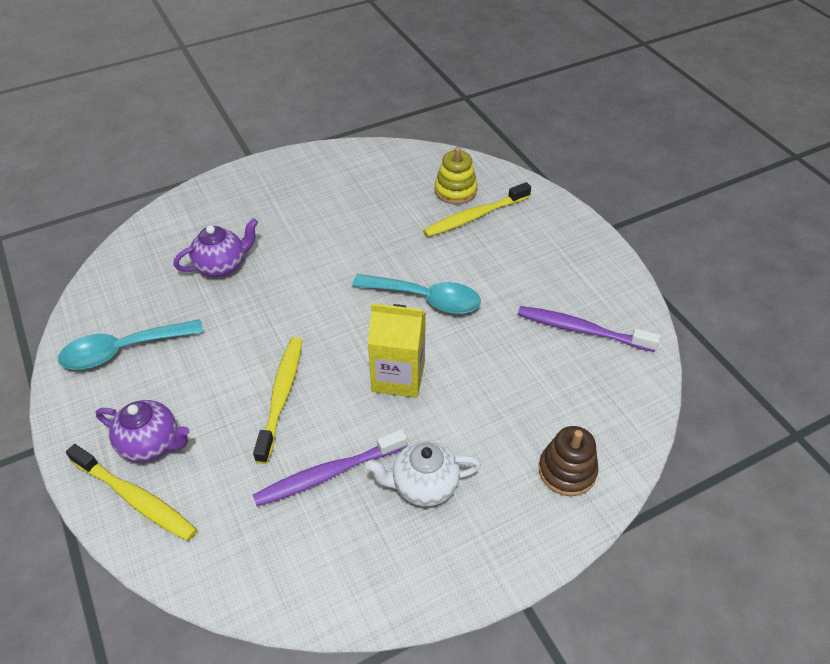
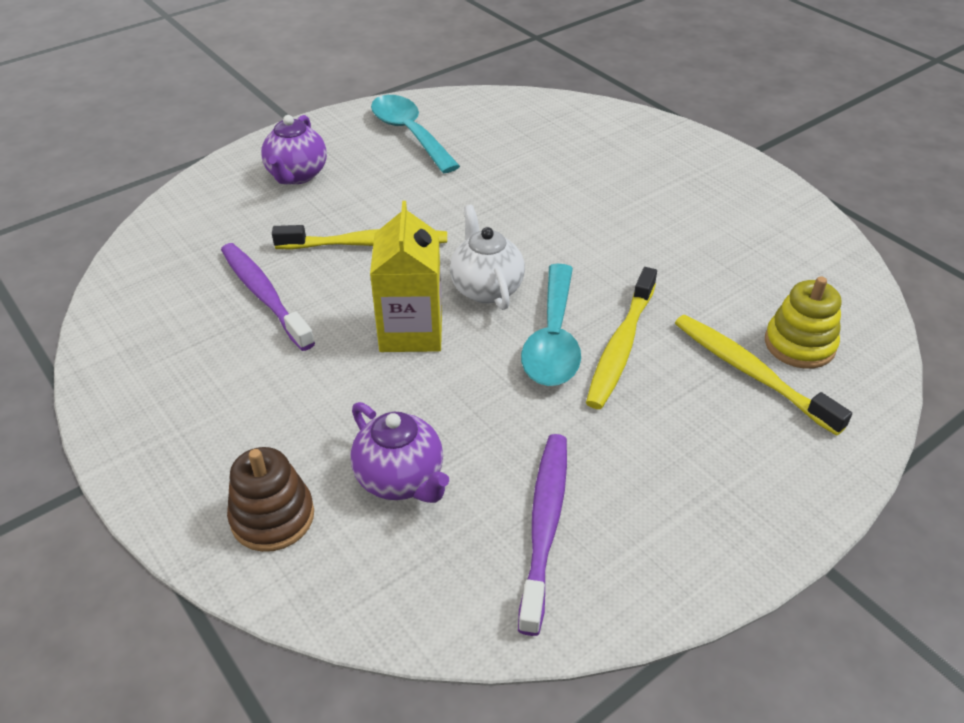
camera: 80 degrees right, 5 degrees down
yellow toothbrush [66,444,197,541] -> yellow toothbrush moved to [586,267,657,409]
purple teapot [174,218,258,277] -> purple teapot moved to [351,402,449,503]
white teapot [365,441,481,506] -> white teapot moved to [450,205,525,310]

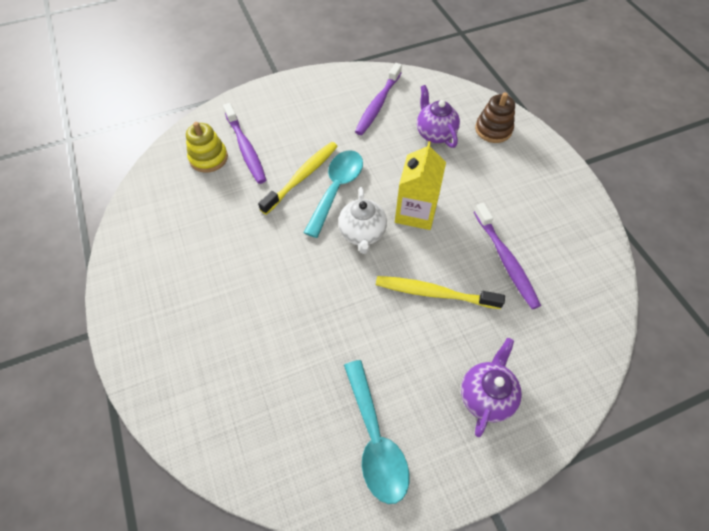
camera: 165 degrees left, 15 degrees up
yellow toothbrush [675,315,852,436] -> purple toothbrush [223,103,266,184]

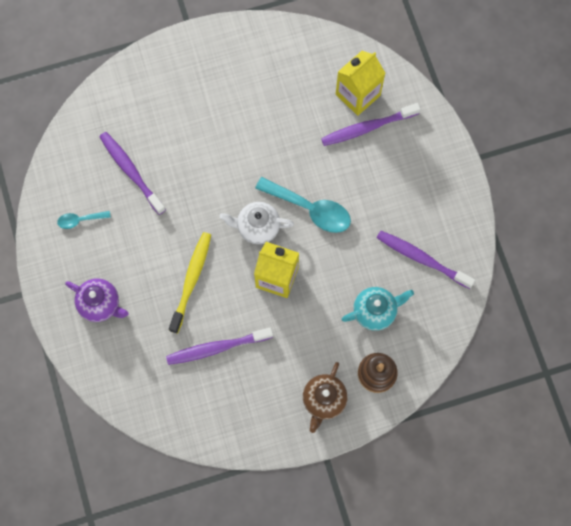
camera: 95 degrees right, 15 degrees up
yellow stacking toy [186,122,228,173] -> yellow carton [336,51,385,116]
yellow toothbrush [258,142,338,215] -> none
turquoise spoon [344,360,409,504] -> turquoise spoon [57,211,111,229], size x0.52
purple teapot [417,85,460,148] -> turquoise teapot [342,287,414,331]
none -> purple toothbrush [99,132,166,215]
none -> brown teapot [303,362,348,433]

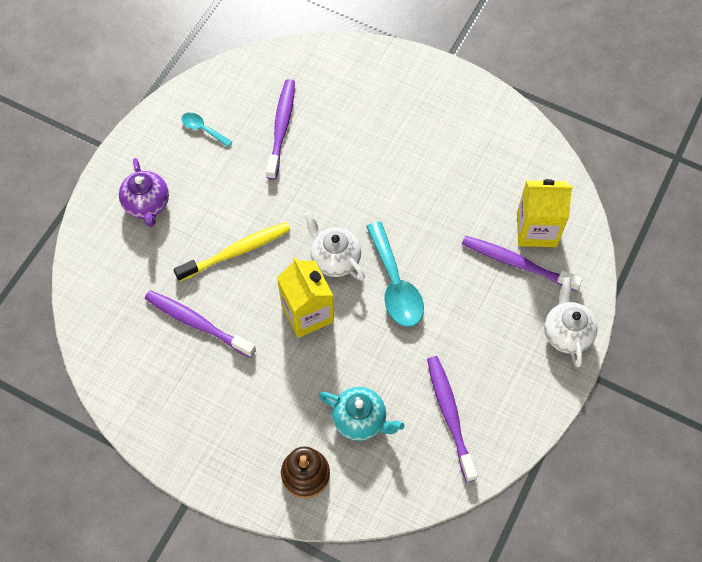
camera: 45 degrees right, 10 degrees down
brown teapot [303,362,348,433] -> none
none -> white teapot [544,277,598,367]

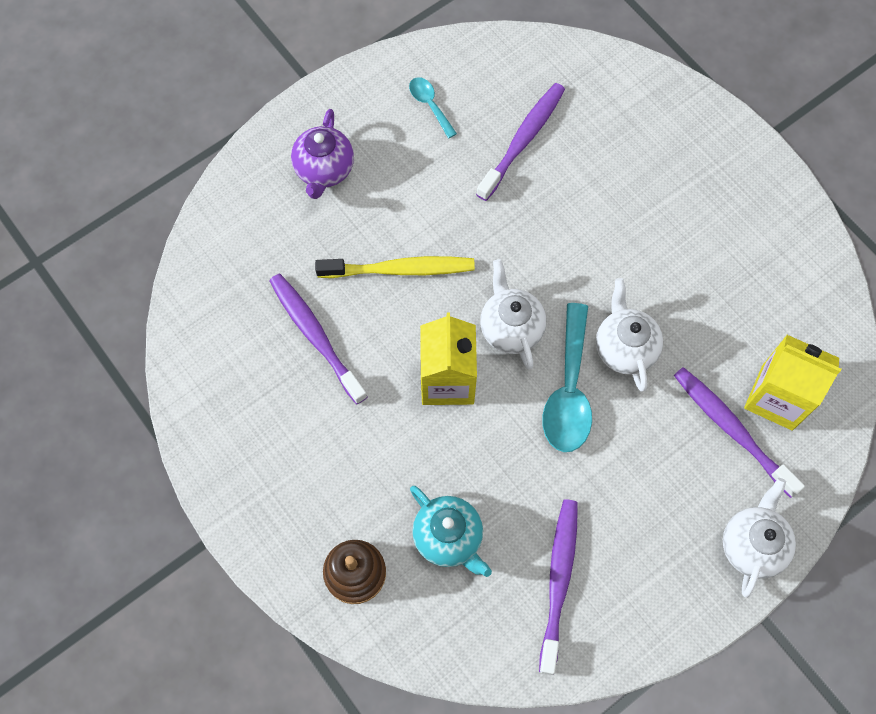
camera: 25 degrees right, 5 degrees up
none -> white teapot [596,278,663,392]

